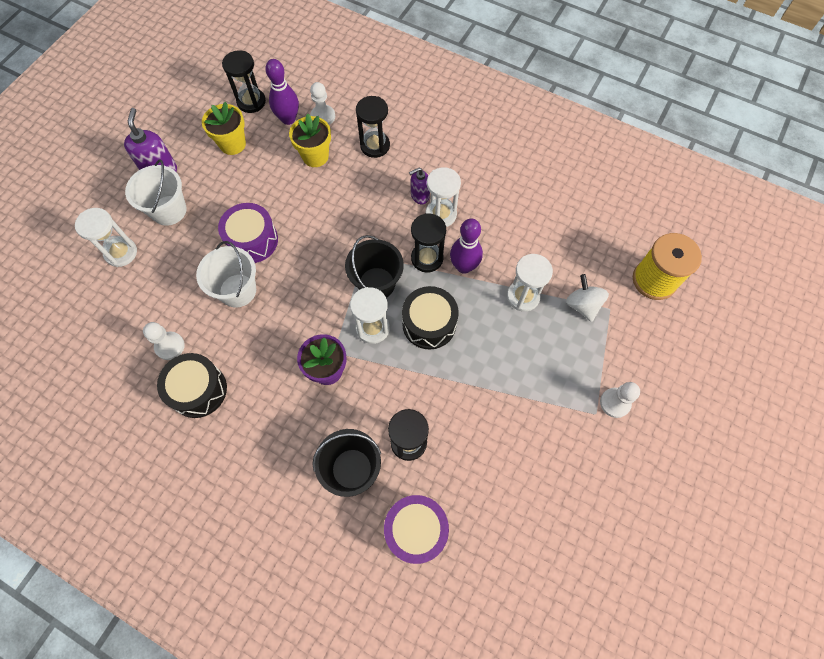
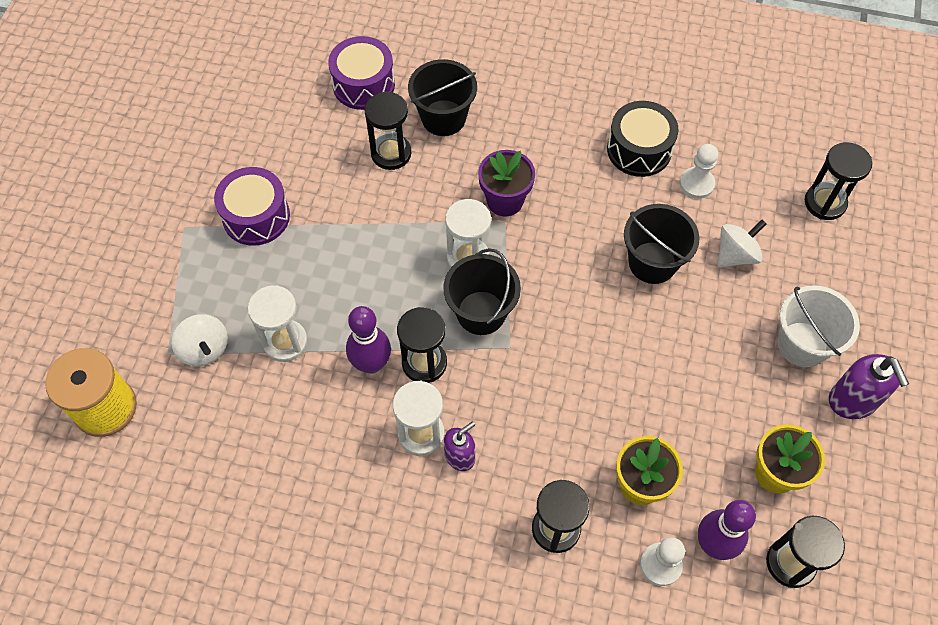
camera: 165 degrees right, 5 degrees down
white hourglass [75,208,137,267] -> none
white bucket [196,241,256,307] -> black bucket [624,204,699,284]
purple drum [218,203,278,263] -> purple drum moved to [214,167,290,246]
black drum [402,286,459,349] -> none
white pawn [600,382,640,418] -> none
none -> white spinning top [717,220,767,268]
none -> black hourglass [805,142,872,220]

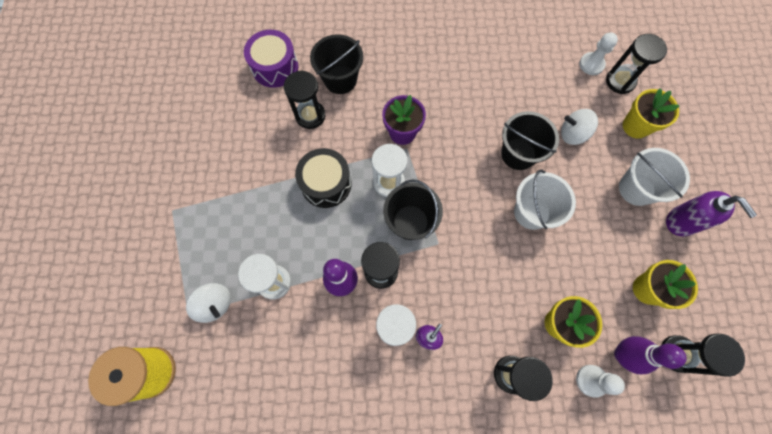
camera: 15 degrees left, 10 degrees up
purple drum [214,167,290,246] -> none
black drum [607,101,678,177] -> black drum moved to [295,148,352,208]
white pawn [679,144,718,199] -> white pawn moved to [579,33,618,75]
white spinning top [717,220,767,268] -> white spinning top turned 120 degrees counterclockwise [561,109,598,145]
none -> white bucket [514,170,576,230]
none -> yellow flower pot [623,89,679,139]

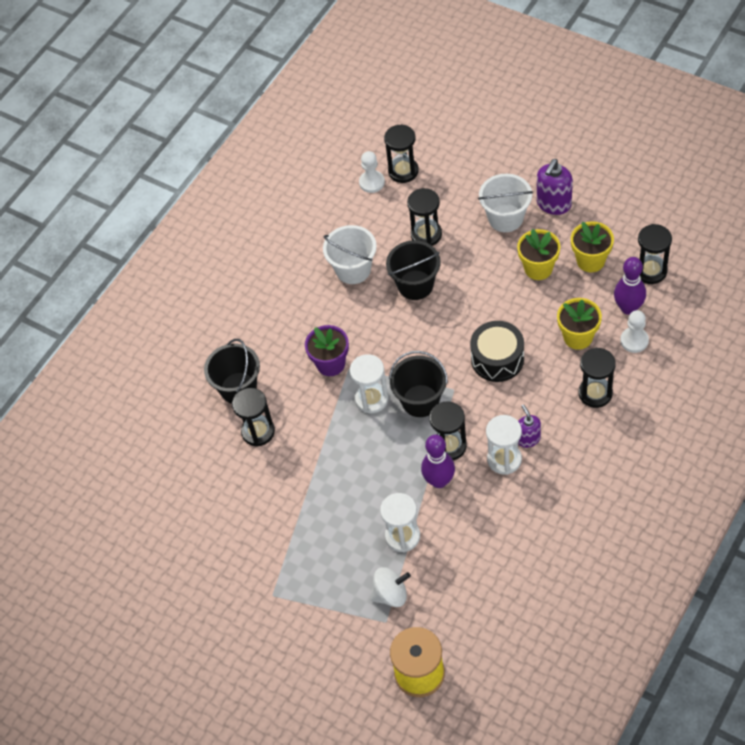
camera: 50 degrees left, 15 degrees down
purple drum [244,30,298,88] -> none
black drum [295,148,352,208] -> black drum moved to [470,321,524,382]
white bucket [514,170,576,230] -> white bucket moved to [323,225,377,284]
white spinning top [561,109,598,145] -> black hourglass [407,188,442,246]
yellow flower pot [623,89,679,139] -> yellow flower pot moved to [517,229,560,280]
purple soap dispenser [666,191,757,236] -> purple soap dispenser turned 120 degrees clockwise [537,159,573,215]

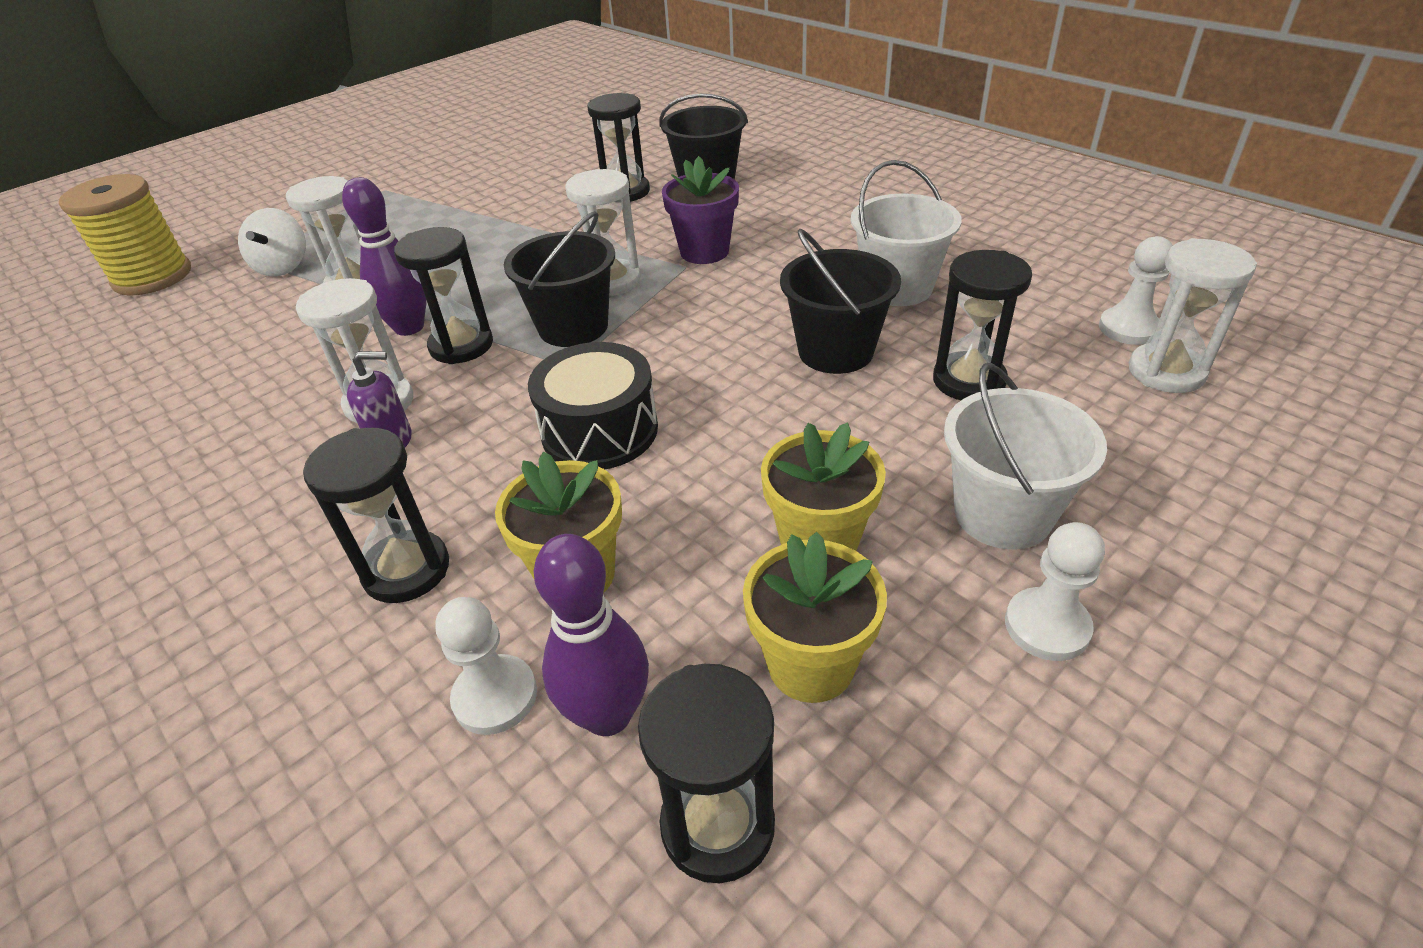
camera: 100 degrees right, 15 degrees down
black hourglass [384,124,419,183] -> white hourglass [1129,238,1257,393]
purple soap dispenser [537,159,573,215] -> white pawn [1005,522,1105,661]

